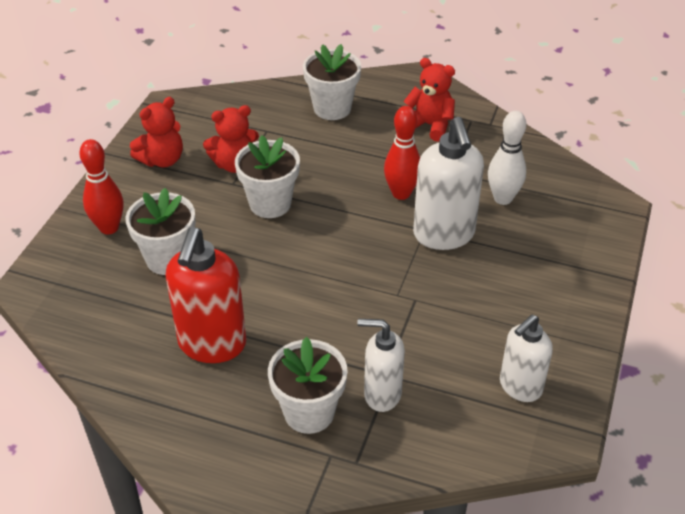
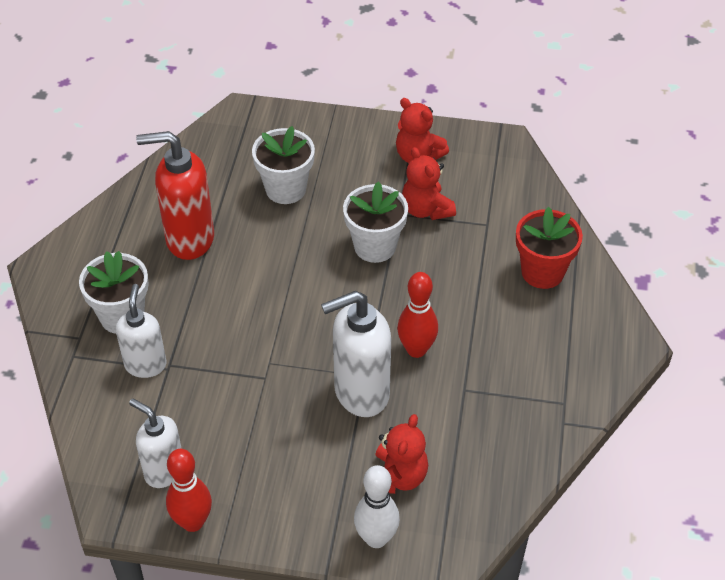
camera: 80 degrees right, 5 degrees up
red bowling pin [79,139,123,235] -> red bowling pin moved to [166,449,212,532]
white flower pot [303,44,361,120] -> red flower pot [516,207,583,289]
red teddy bear [403,58,455,142] -> red teddy bear moved to [375,414,428,494]
white bowling pin [488,111,526,205] -> white bowling pin moved to [354,465,400,548]

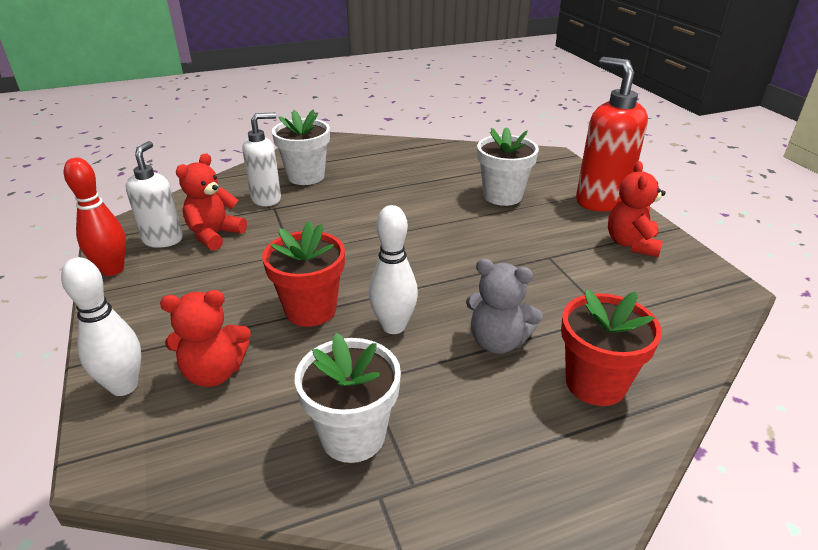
camera: 60 degrees right, 15 degrees down
red soap dispenser [136,131,214,260] -> red soap dispenser moved to [576,57,648,212]
white soap dispenser [321,291,391,417] -> red flower pot [262,220,345,327]
white flower pot [343,181,408,263] -> white flower pot moved to [295,333,401,463]
red bowling pin [397,272,438,358] -> white bowling pin [369,205,418,334]
red teddy bear [402,147,456,220] -> red teddy bear moved to [176,153,247,251]
none -> grey teddy bear [466,258,543,354]

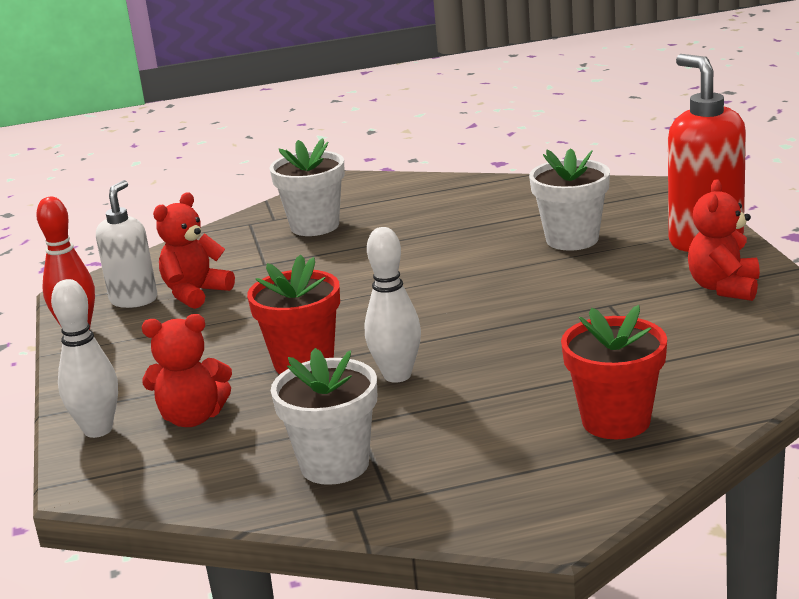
camera: 10 degrees right, 10 degrees down
white soap dispenser [243,113,281,206] -> none
grey teddy bear [466,258,543,354] -> none

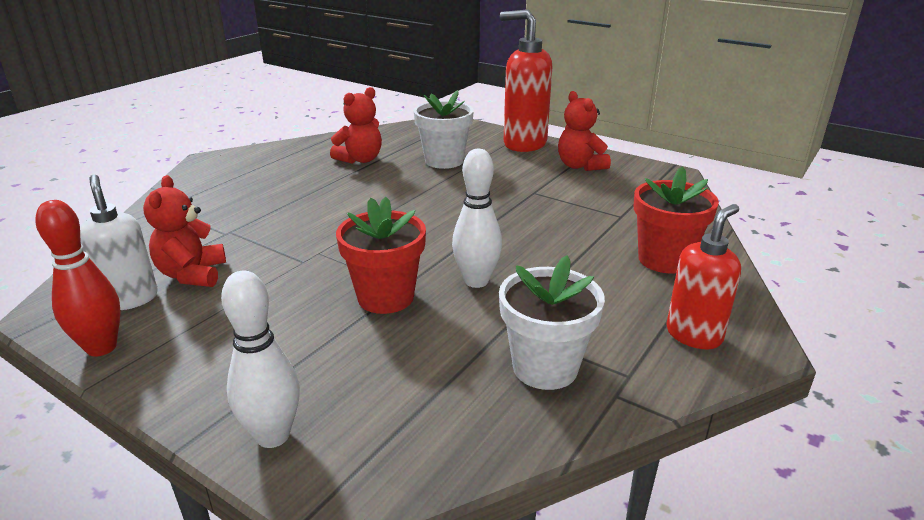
camera: 45 degrees left, 5 degrees up
red teddy bear [142,314,232,427] -> red teddy bear moved to [330,87,382,164]
white flower pot [269,138,345,236] -> none
none -> red soap dispenser [666,204,741,349]

